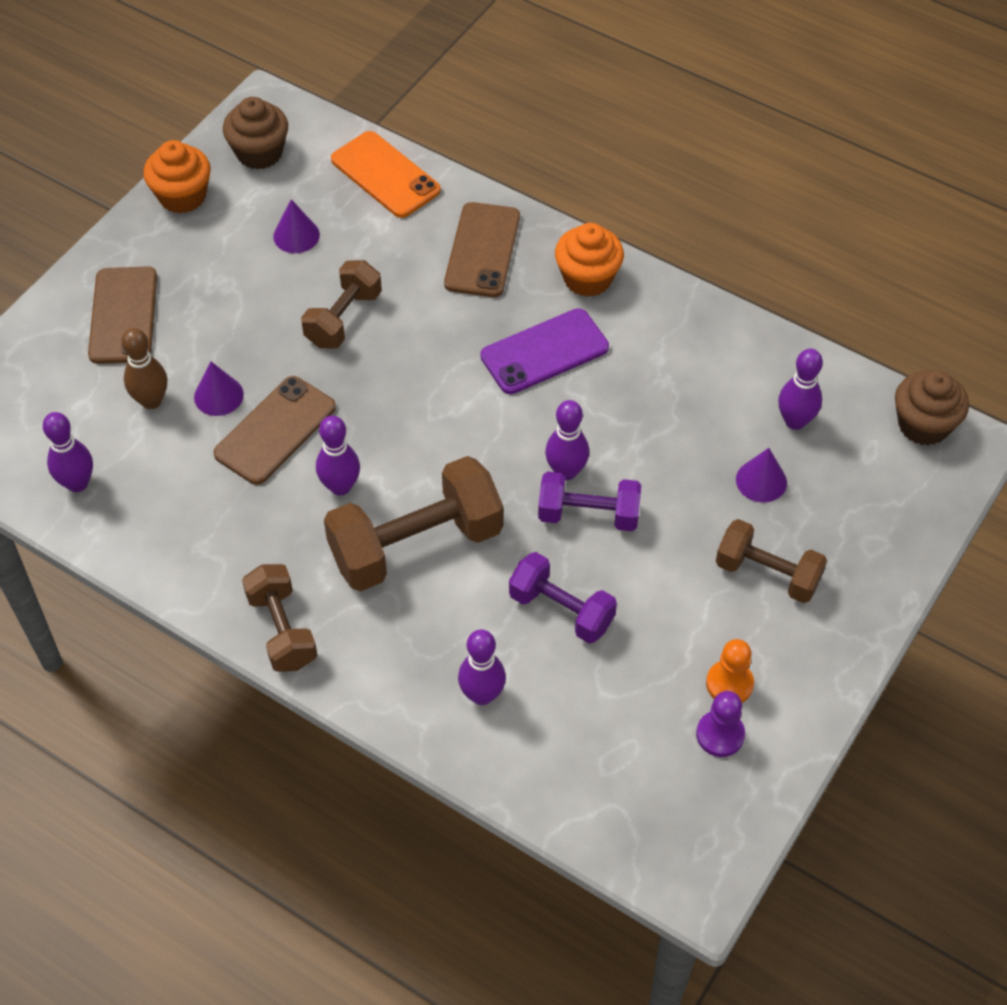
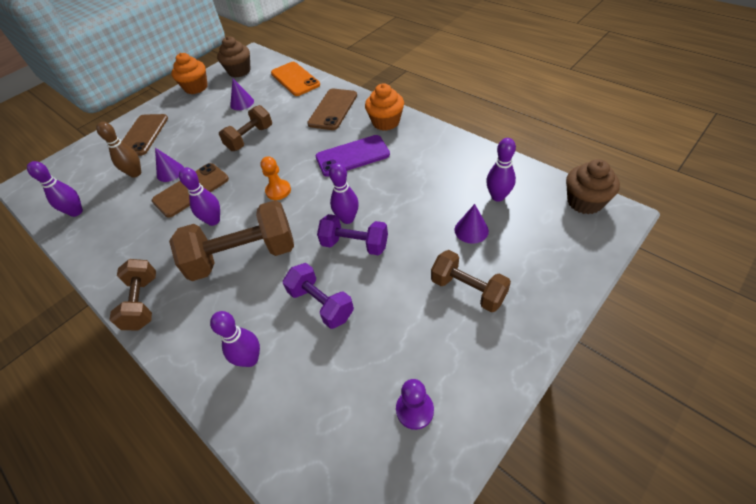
camera: 15 degrees right, 5 degrees down
orange pawn [706,639,754,703] -> orange pawn moved to [260,156,291,200]

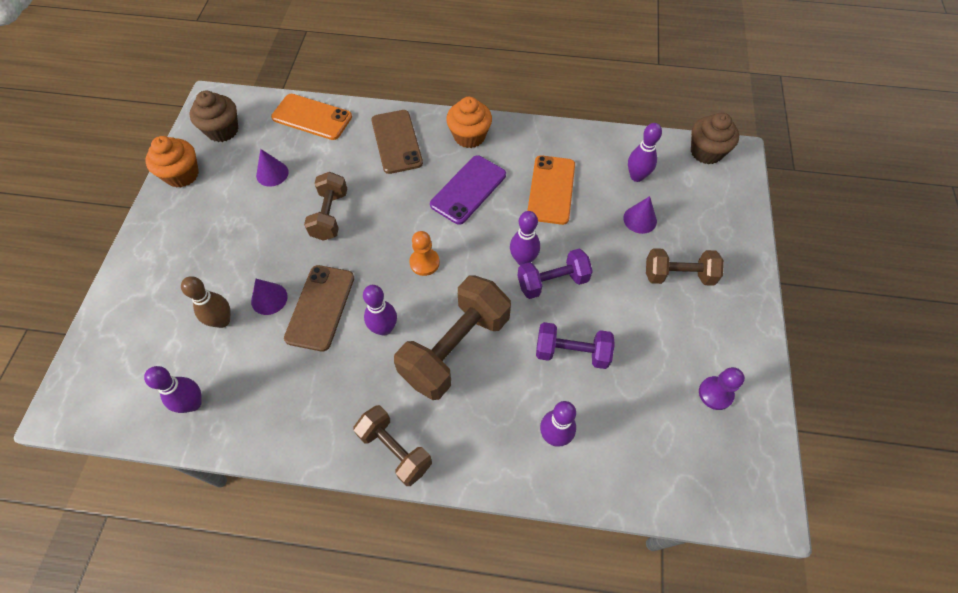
camera: 40 degrees left, 10 degrees up
brown phone [122,114,168,156] -> none
none -> orange phone [527,155,575,225]

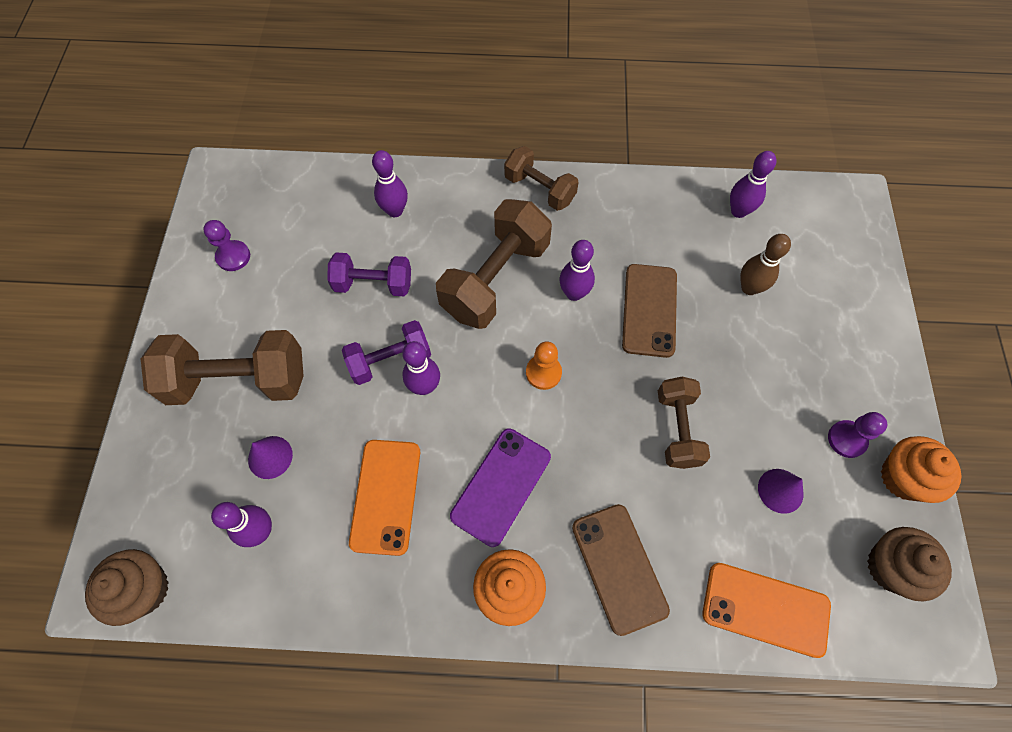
camera: 175 degrees right, 5 degrees up
purple cone [251,279,288,315] -> none
brown dumbbell [646,248,724,286] -> brown dumbbell [141,330,304,405], size x1.65
none -> purple pawn [828,412,887,458]

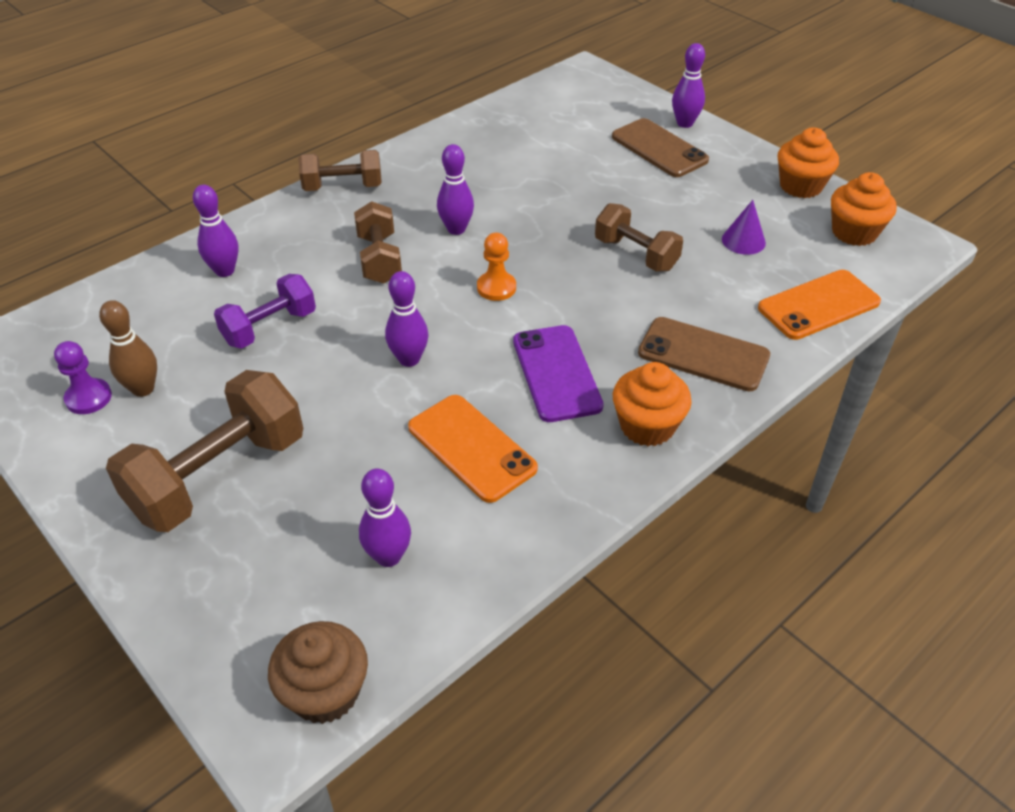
camera: 45 degrees left, 20 degrees down
purple cone [248,436,293,479] -> none
purple dumbbell [342,320,431,385] -> none
brown dumbbell [436,199,552,329] -> brown dumbbell [354,201,402,284], size x0.61
brown phone [622,264,677,358] -> brown phone moved to [612,118,709,177]
purple bowling pin [730,151,776,218] -> purple bowling pin moved to [672,43,705,128]
brown bowling pin [740,234,791,295] -> brown bowling pin moved to [99,300,157,397]
purple pawn [828,412,887,458] -> none
brown cupcake [867,527,952,601] -> orange cupcake [831,172,897,246]

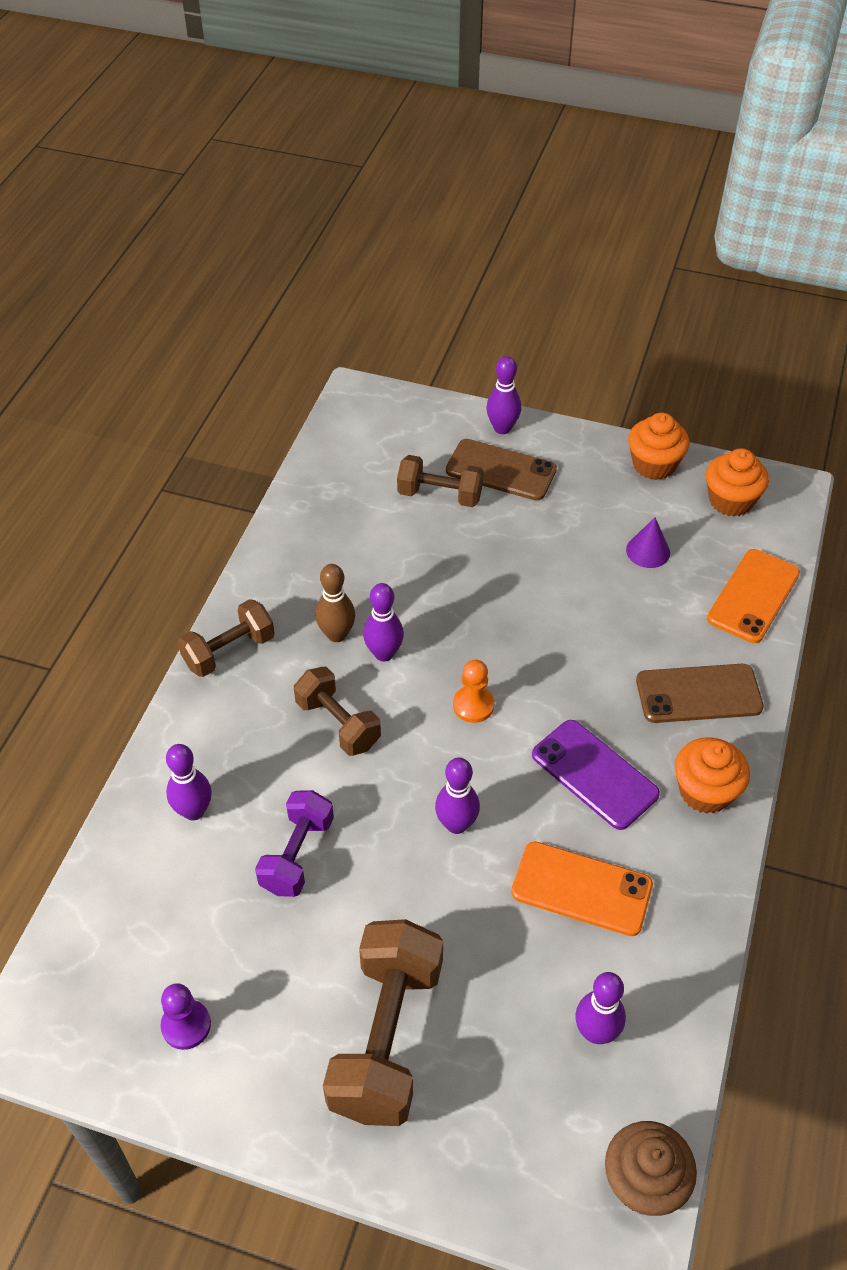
camera: 30 degrees left, 5 degrees up
brown bowling pin [99,300,157,397] -> brown bowling pin moved to [315,564,355,642]
brown dumbbell [595,203,683,272] -> brown dumbbell moved to [397,455,484,507]

